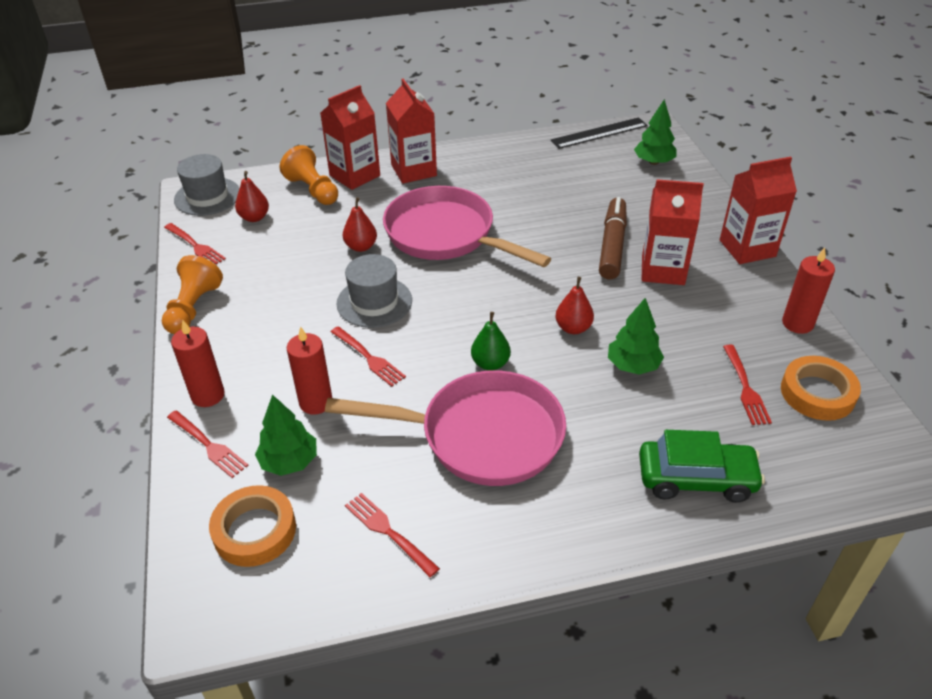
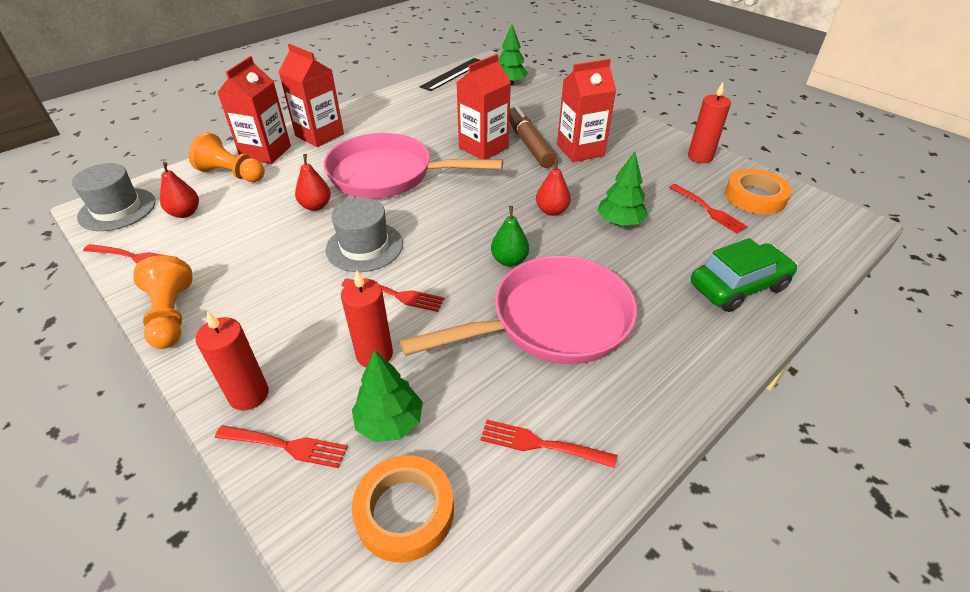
camera: 30 degrees left, 0 degrees up
red carton [720,157,797,264] -> red carton moved to [457,54,511,159]

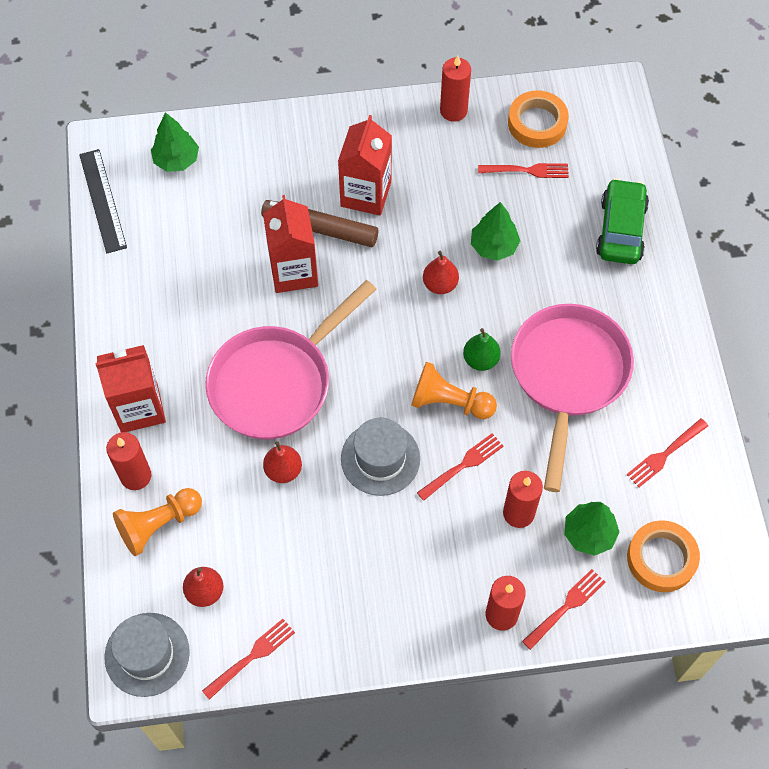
camera: 55 degrees left, 20 degrees up
orange pawn [133,256,192,349] -> orange pawn moved to [411,362,497,419]
red carton [217,56,291,164] -> red candle [106,432,151,490]

